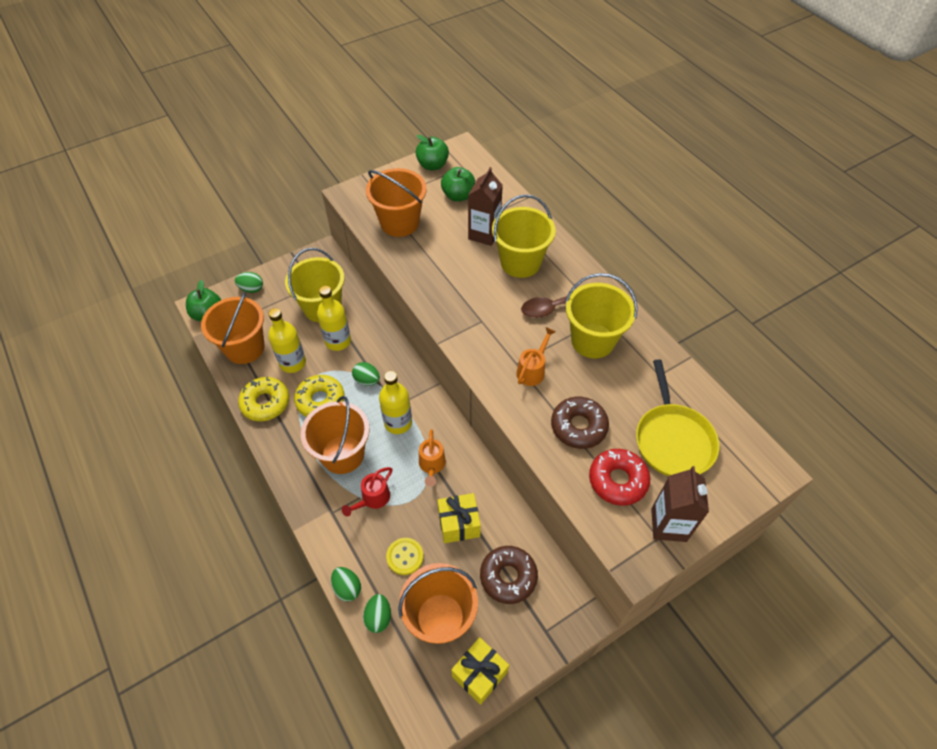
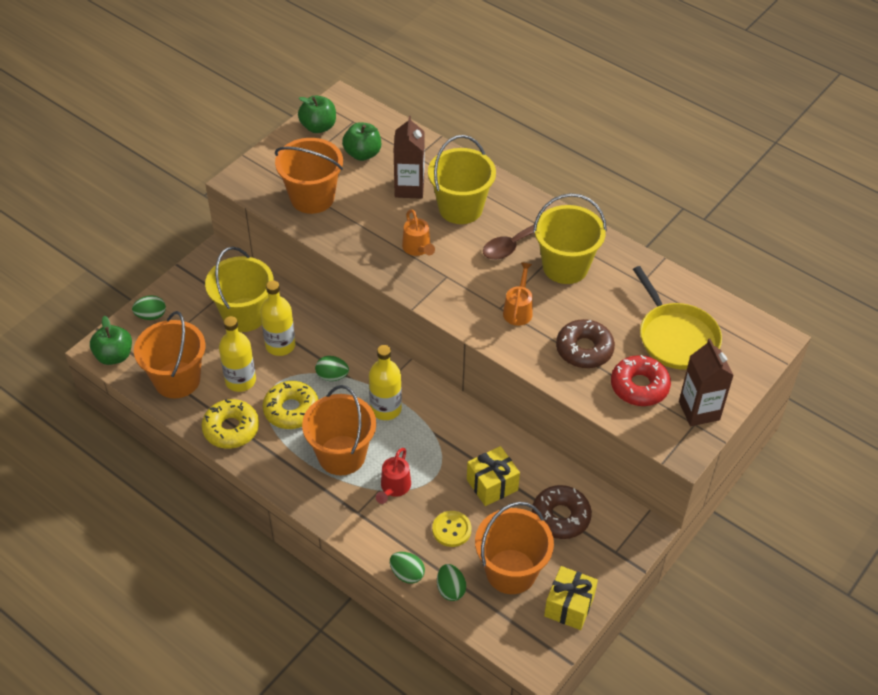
camera: 20 degrees left, 5 degrees down
orange watering can [419,429,446,486] -> orange watering can moved to [402,209,435,256]

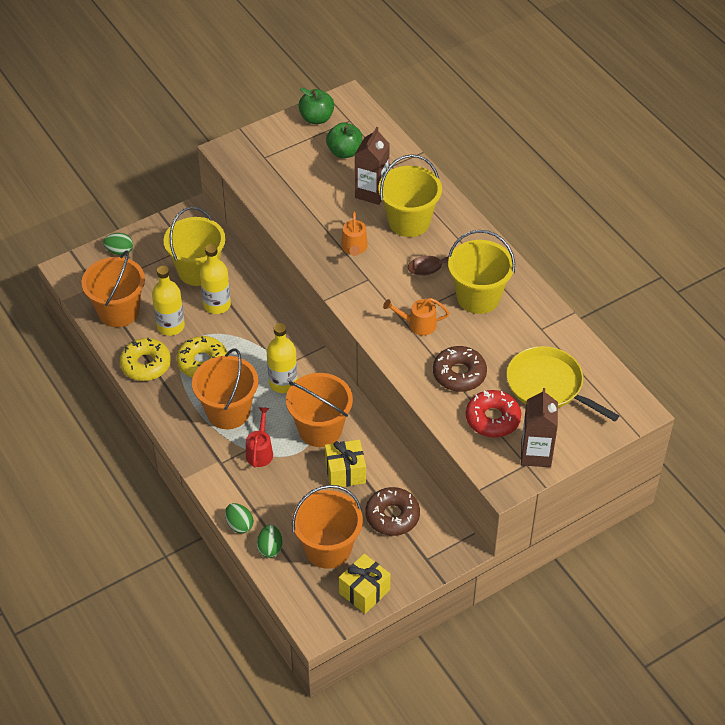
camera: 20 degrees right, 0 degrees up
green apple [90,316,132,365] -> none
orange bucket [275,138,343,214] -> orange bucket moved to [286,373,353,447]
green egg [315,356,349,381] -> none
red watering can [376,448,411,504] -> red watering can turned 150 degrees clockwise [246,407,273,467]
yellow button [432,511,471,547] -> none
orange watering can [503,262,533,326] -> orange watering can turned 120 degrees counterclockwise [383,298,450,336]
yellow pan [633,266,722,370] -> yellow pan turned 135 degrees clockwise [507,346,619,421]

